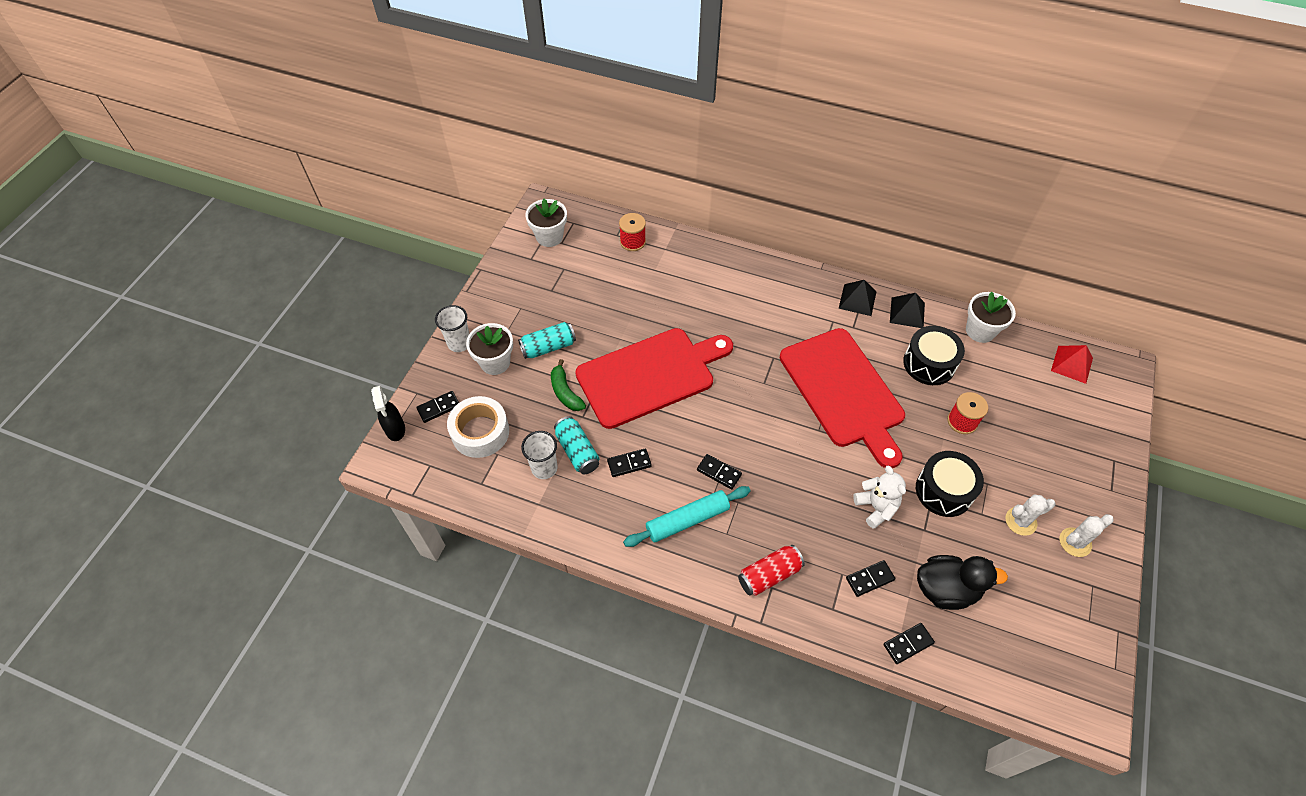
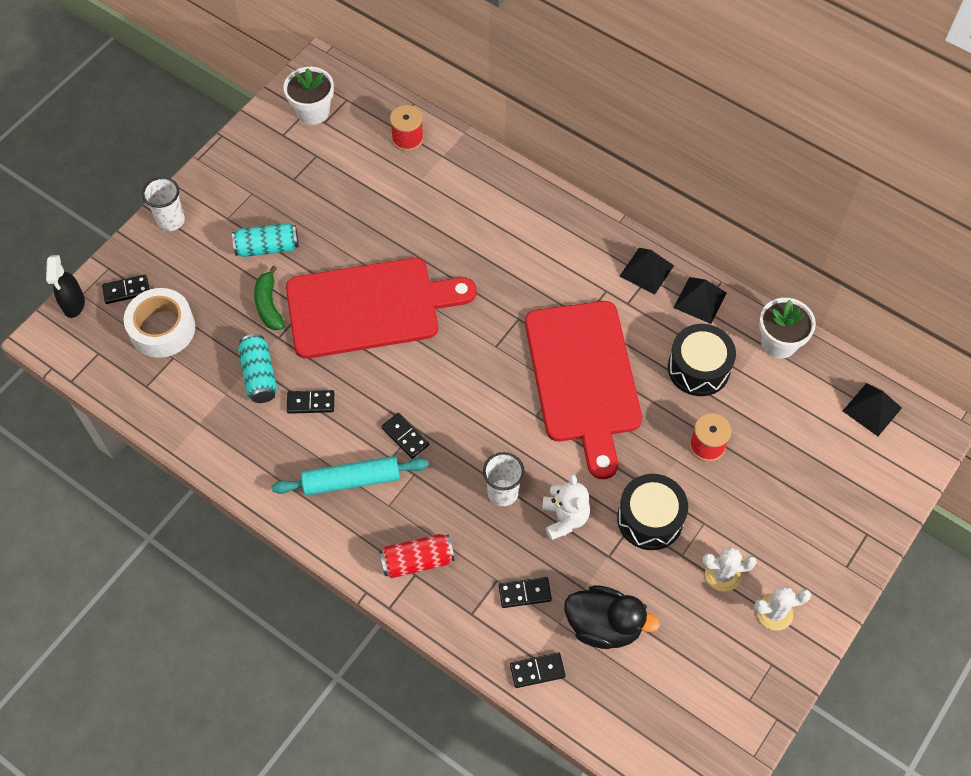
camera: 15 degrees right, 5 degrees up
white flower pot [466,323,513,375] -> none
white cup [521,431,557,479] -> white cup moved to [483,452,525,506]
red pyramid [1051,345,1093,384] -> black pyramid [843,383,902,436]

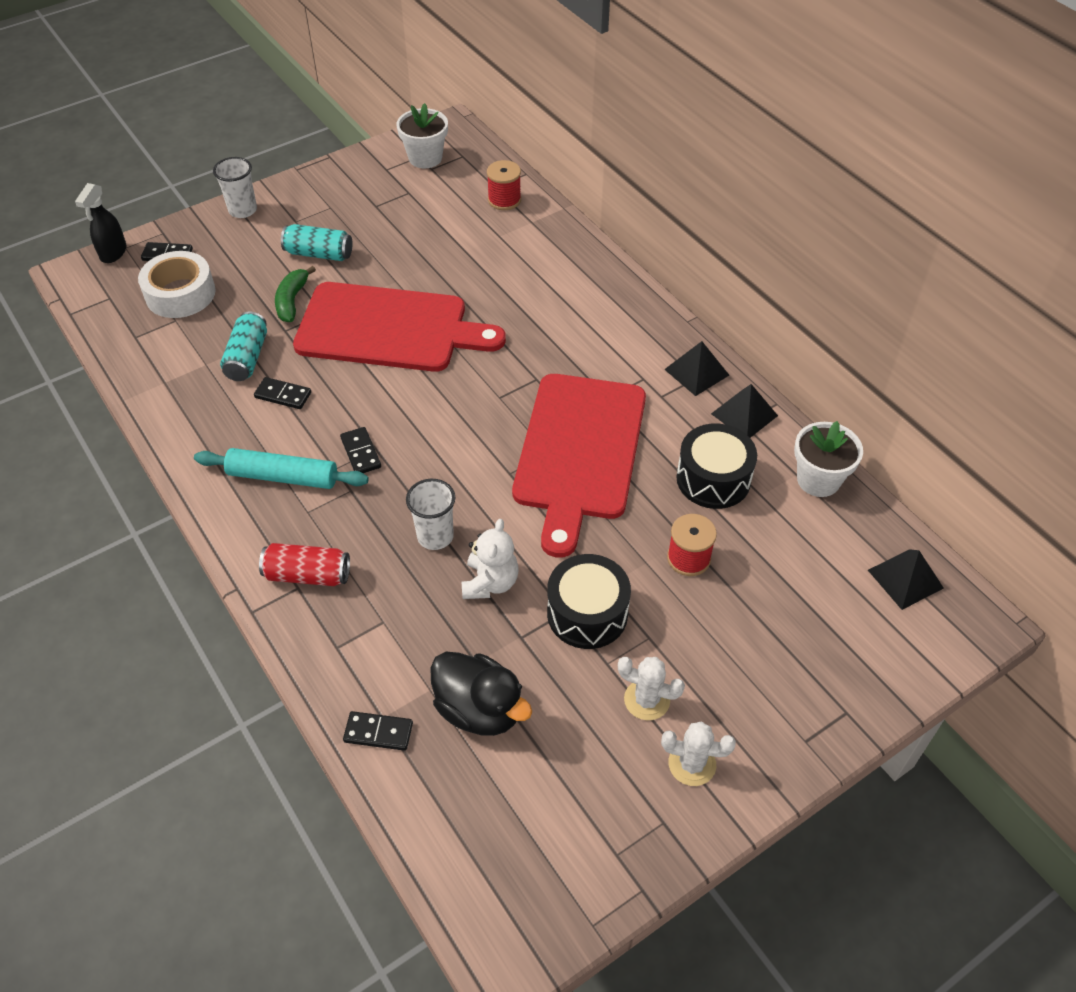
camera: 20 degrees right, 10 degrees down
black domino [499,577,552,608] -> none

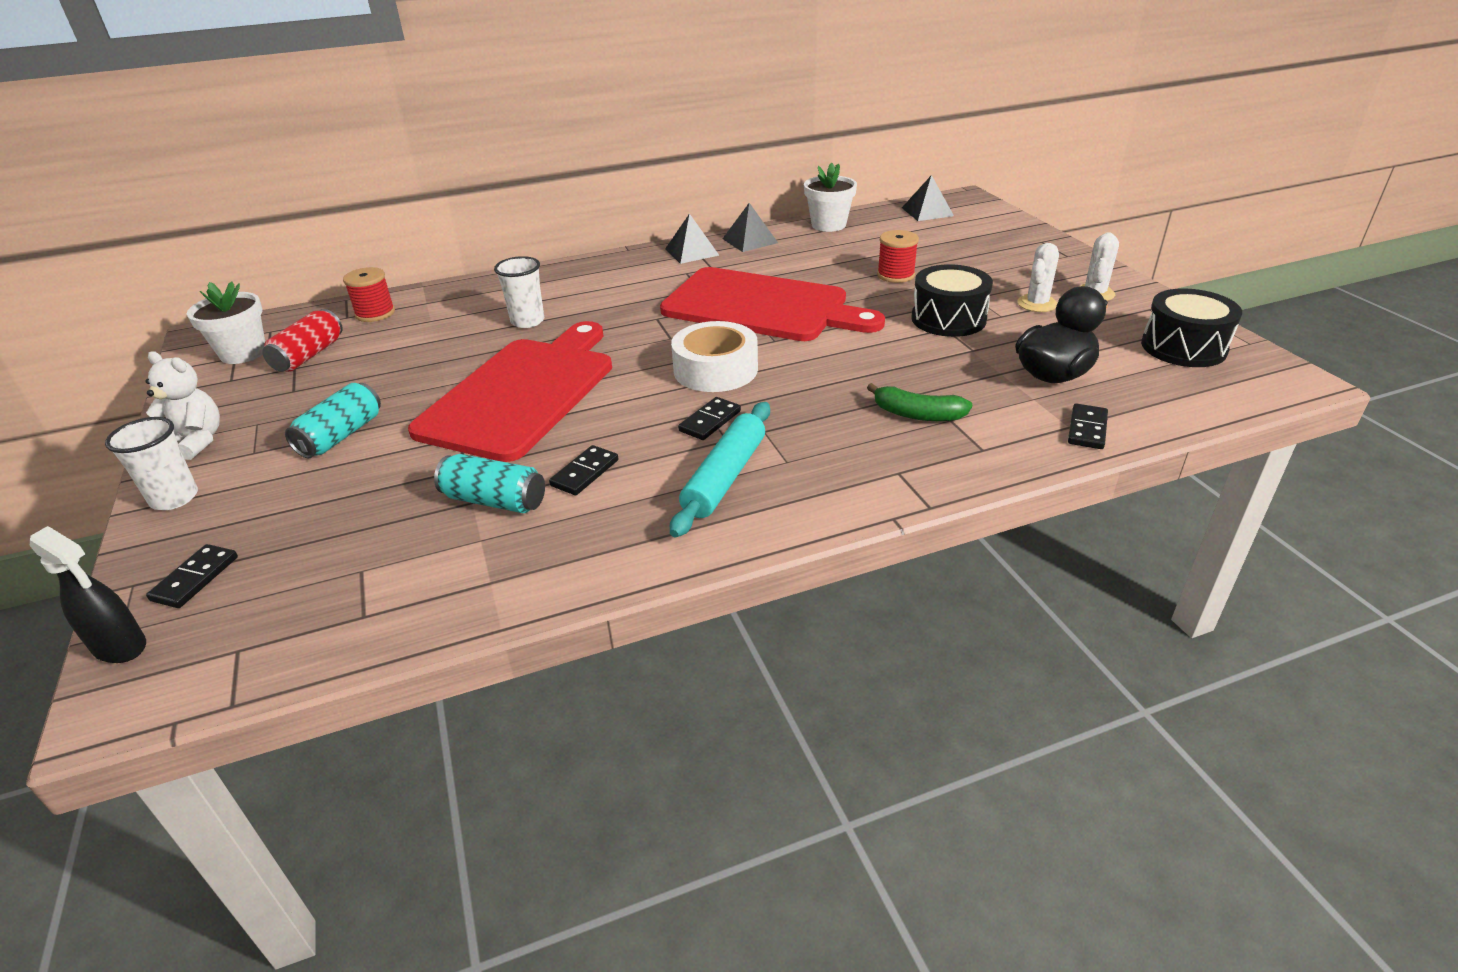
camera: 75 degrees left, 15 degrees down
white tape [138,251,216,318] -> white tape moved to [671,321,758,392]
red can [259,543,350,586] -> red can moved to [262,309,343,372]
green banana [275,266,316,322] -> green banana moved to [867,383,973,421]
black domino [340,427,381,473] -> black domino turned 45 degrees counterclockwise [678,397,741,440]
white cup [406,479,455,550] -> white cup moved to [494,256,544,328]
white teddy bear [462,519,519,599] -> white teddy bear moved to [145,351,220,460]
black drum [676,423,757,509] -> black drum moved to [1141,288,1242,367]

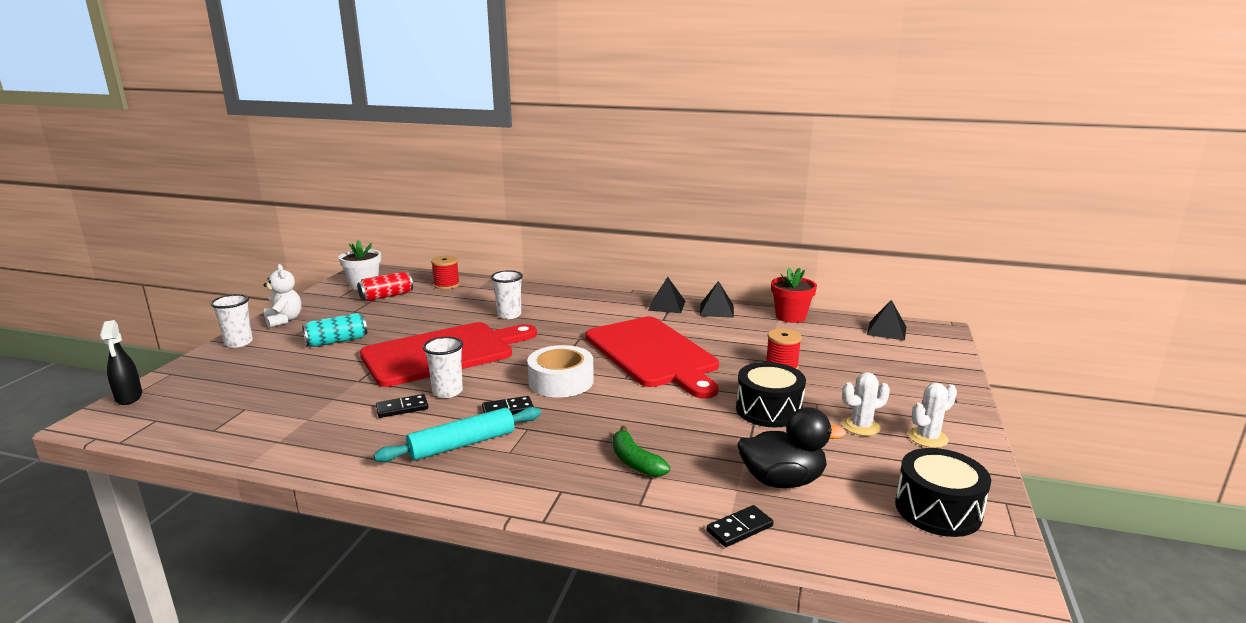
camera: 35 degrees right, 15 degrees down
black domino [146,544,238,608] -> none
turquoise can [434,454,545,513] -> none
white flower pot [804,163,857,232] -> red flower pot [771,268,817,323]
none -> white cup [423,337,463,398]

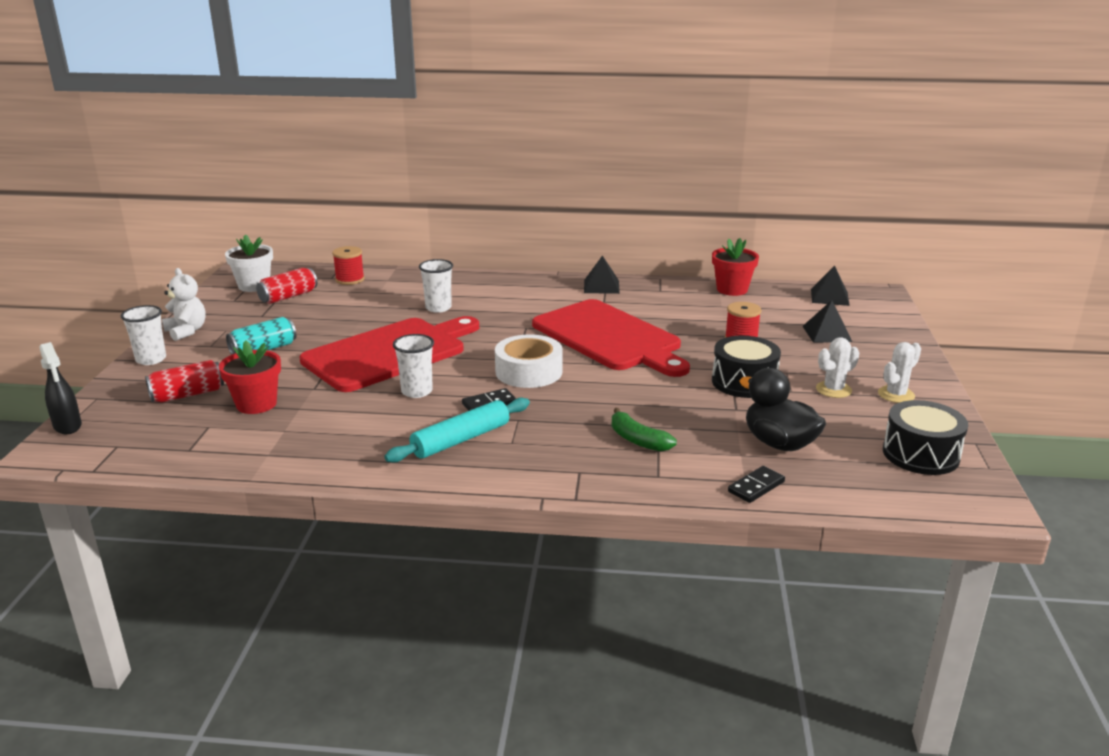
camera: 10 degrees left, 5 degrees up
black domino [376,394,428,418] -> none
black pyramid [700,281,734,318] -> black pyramid moved to [802,300,852,343]
black duck [737,407,846,488] -> black duck turned 120 degrees counterclockwise [739,368,826,451]
none -> red can [145,360,224,403]
none -> red flower pot [219,340,281,414]

